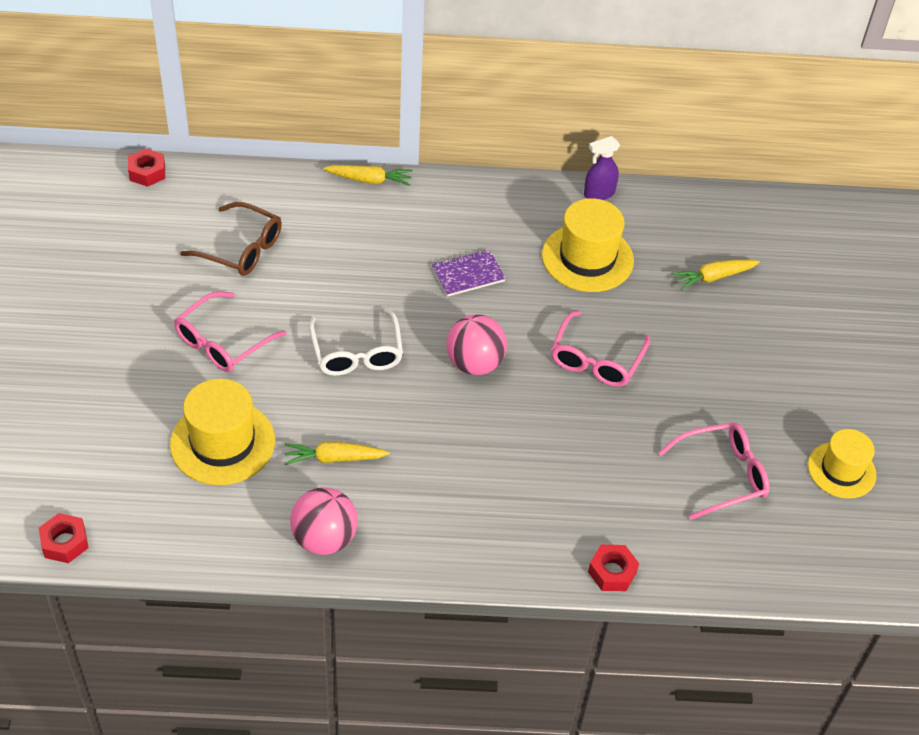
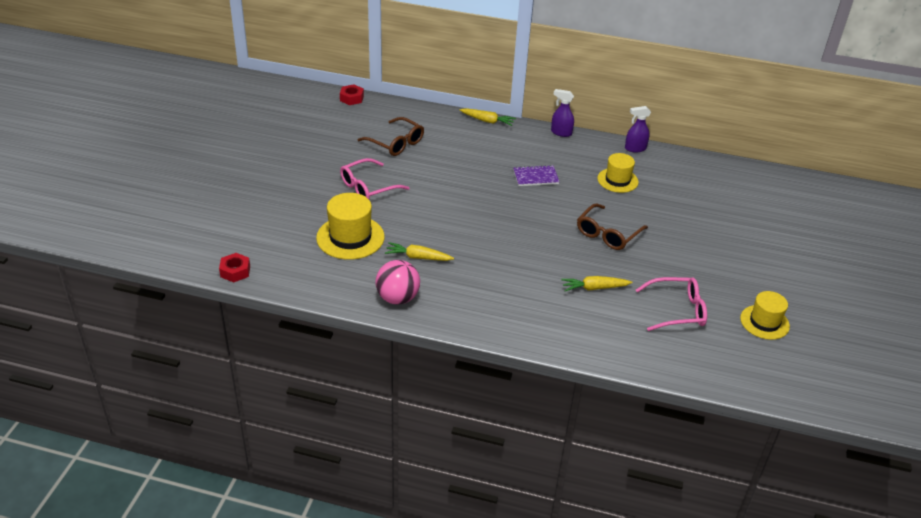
camera: 15 degrees right, 10 degrees down
white glasses [309,308,403,376] -> none
pink ball [446,314,507,375] -> none
yellow hat [542,198,634,292] -> yellow hat [597,153,639,193], size x0.66
pink glasses [551,310,650,387] -> brown glasses [577,203,648,250]
red nut [588,545,639,591] -> none
yellow carrot [671,260,760,290] -> yellow carrot moved to [561,276,632,291]
none -> purple spray bottle [551,89,574,137]

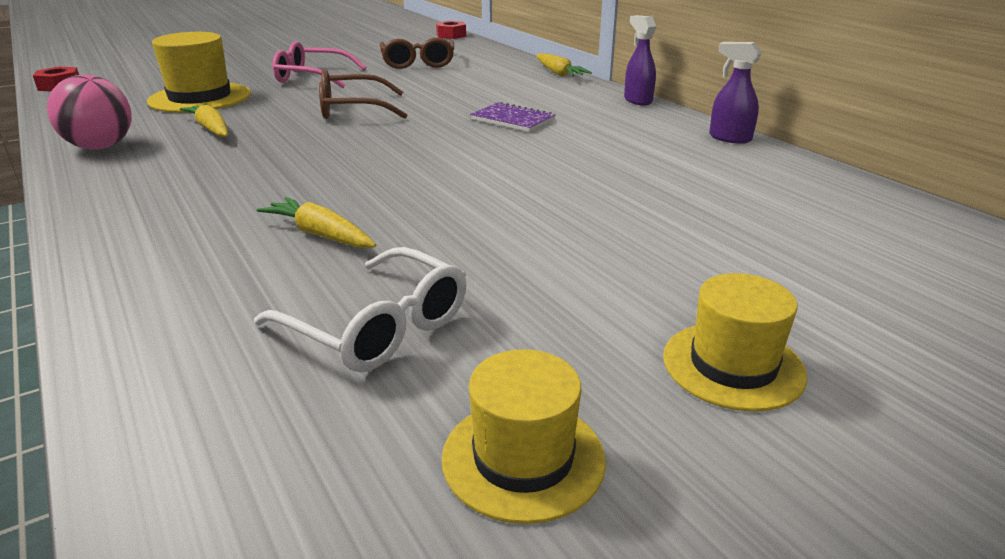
camera: 45 degrees right, 10 degrees down
brown glasses [577,203,648,250] -> brown glasses moved to [319,69,407,119]
yellow hat [597,153,639,193] -> yellow hat moved to [663,273,807,412]
pink glasses [636,277,707,331] -> white glasses [254,247,466,372]

